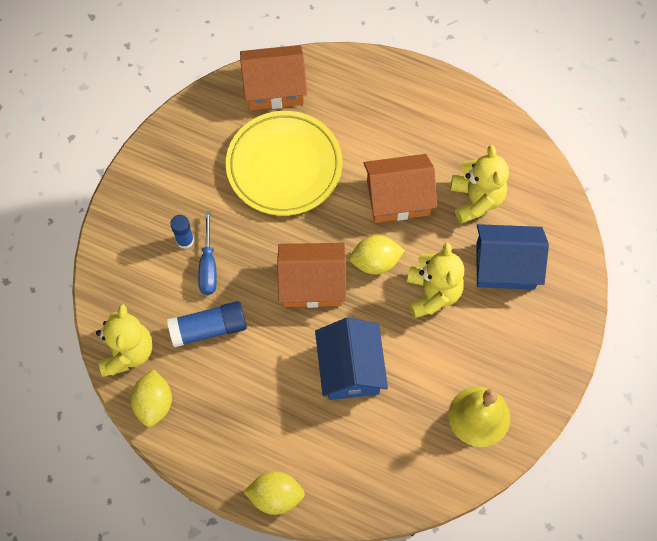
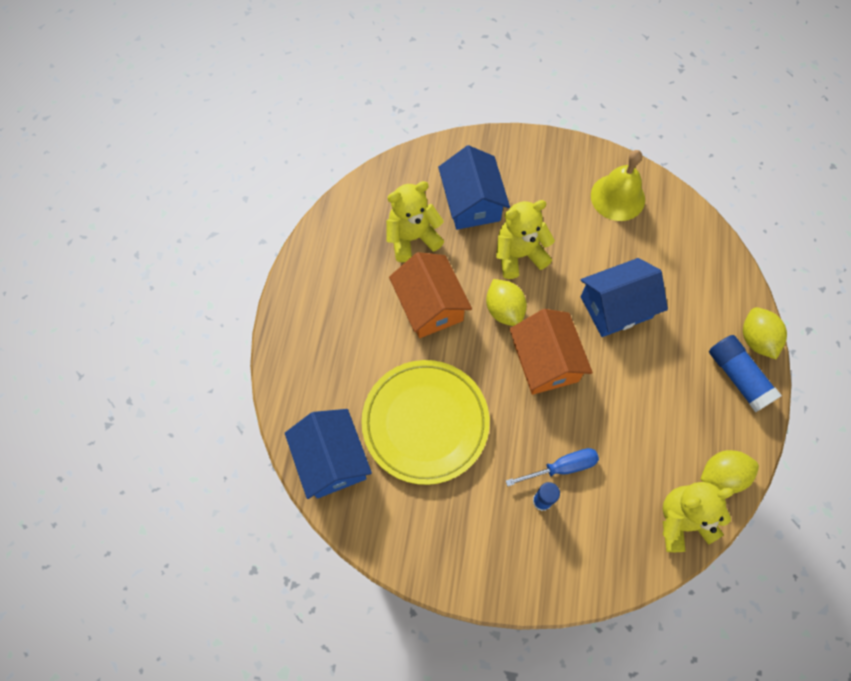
camera: 105 degrees left, 0 degrees up
blue glue stick [167,301,247,347] -> blue glue stick moved to [709,335,782,413]
orange house [240,45,307,110] -> blue house [285,409,372,499]

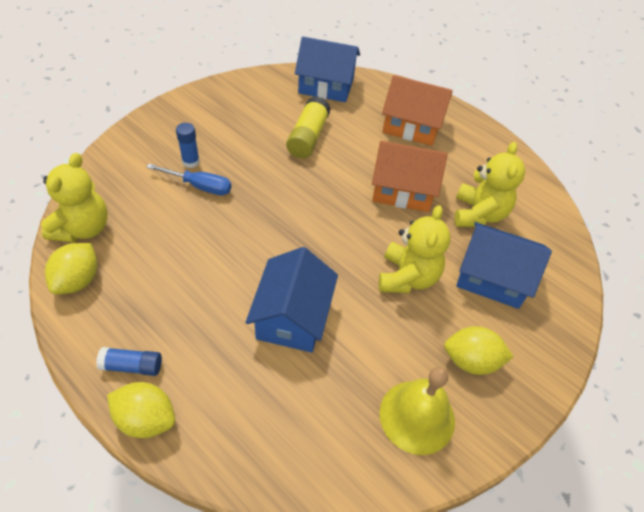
camera: 120 degrees right, 15 degrees down
yellow plate [361,360,490,485] -> yellow glue stick [286,96,331,158]
yellow lemon [486,279,527,326] -> yellow lemon moved to [444,326,514,375]
blue screwdriver [506,448,599,487] -> blue screwdriver turned 90 degrees counterclockwise [146,164,232,195]
orange house [509,309,593,395] -> orange house moved to [382,75,453,146]
blue glue stick [709,335,782,413] -> blue glue stick [96,347,162,376], size x0.63

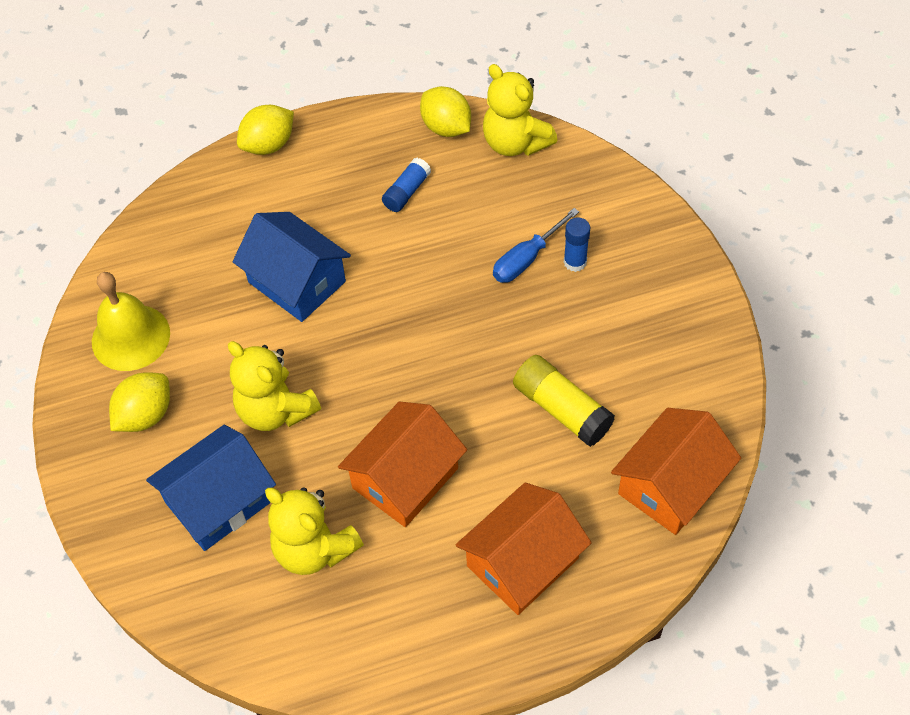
camera: 125 degrees right, 5 degrees up
blue glue stick [96,347,162,376] -> blue glue stick moved to [382,158,431,212]
blue house [295,37,360,102] -> orange house [611,408,741,535]

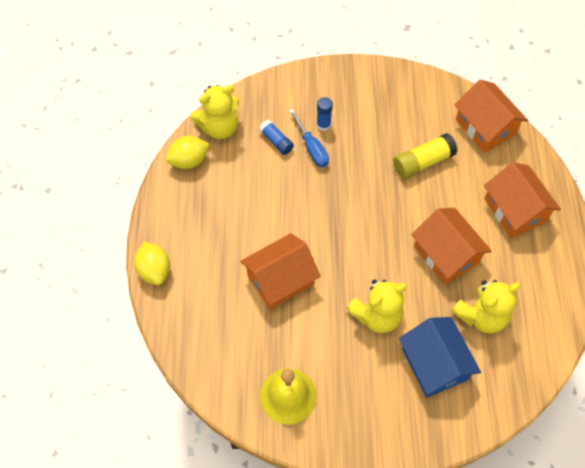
camera: 75 degrees left, 5 degrees up
yellow lemon [109,372,170,432] -> none
blue house [233,212,351,322] -> orange house [240,233,321,310]
blue glue stick [382,158,431,212] -> blue glue stick moved to [259,120,294,155]

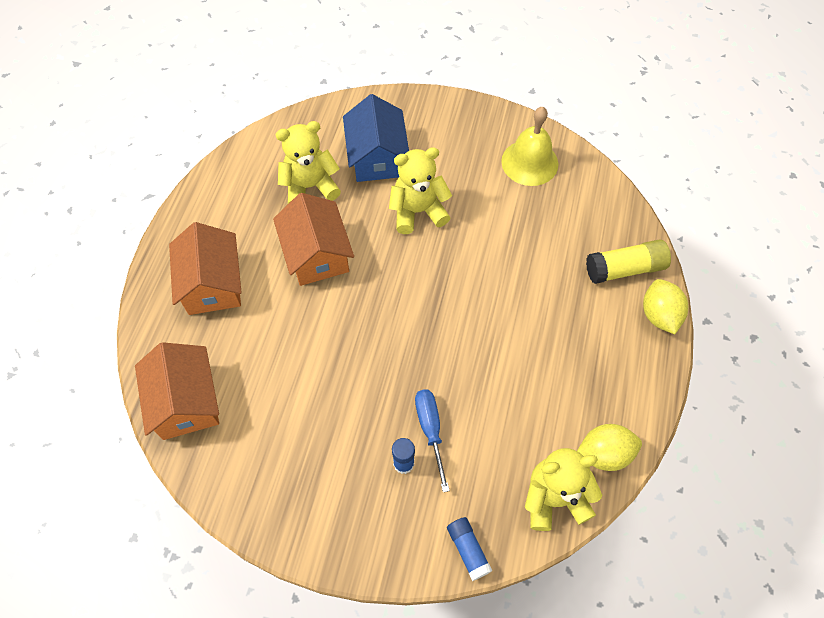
camera: 165 degrees left, 0 degrees up
orange house [240,233,321,310] -> none
blue glue stick [259,120,294,155] -> blue glue stick moved to [447,517,492,581]
yellow glue stick [393,133,458,179] -> yellow glue stick moved to [586,239,671,284]

